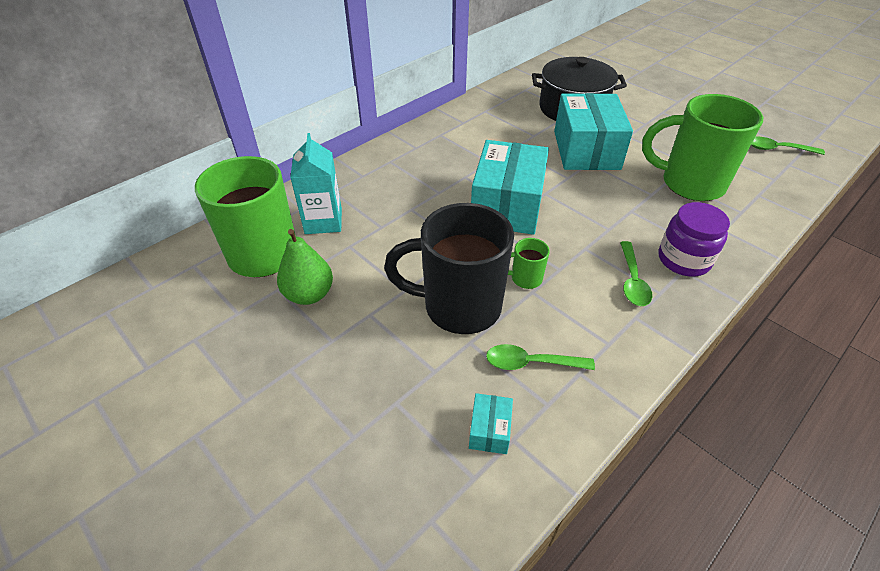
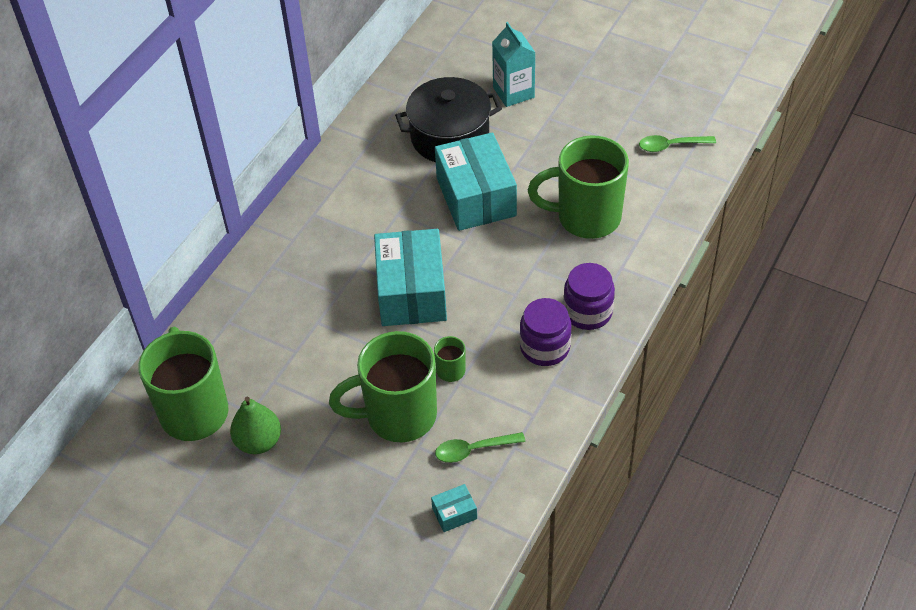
camera: 15 degrees left, 5 degrees up
turquoise carton [290,133,342,234] -> turquoise carton moved to [492,22,536,107]
black mug [384,203,514,334] -> green mug [329,331,437,442]
turquoise box [469,393,513,454] -> turquoise box turned 75 degrees clockwise [431,484,477,532]
green spoon [620,241,652,306] -> purple jar [520,298,571,366]

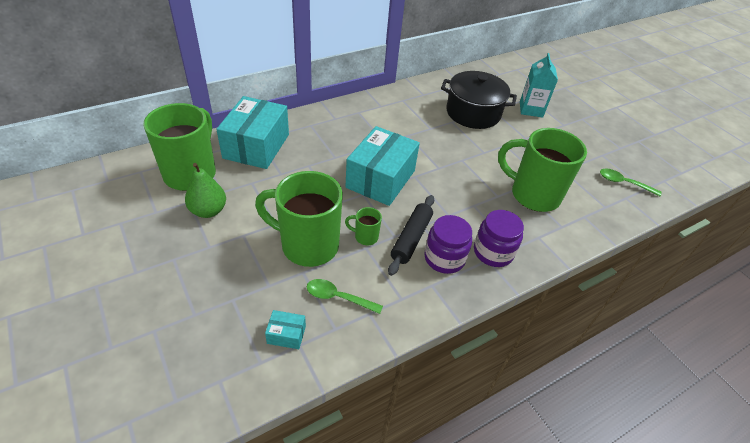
camera: 25 degrees right, 5 degrees down
turquoise box [435,132,517,231] -> turquoise box moved to [216,96,289,169]
none -> black rolling pin [388,195,434,276]

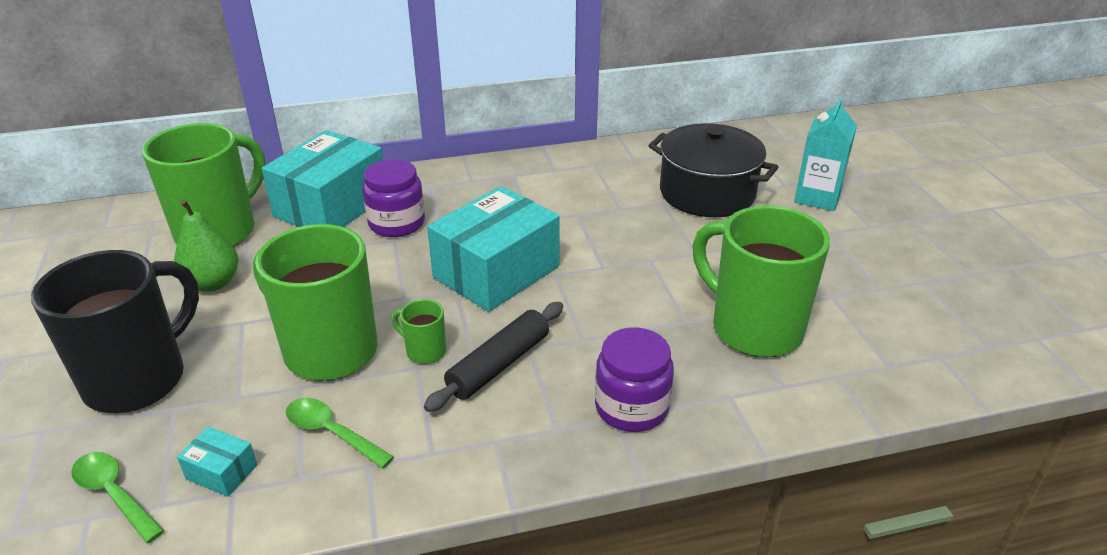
camera: 20 degrees right, 10 degrees down
purple jar [424,215,472,274] -> purple jar moved to [362,159,425,237]
green spoon [600,169,662,196] -> green spoon moved to [71,452,164,543]
none -> black mug [31,250,199,413]

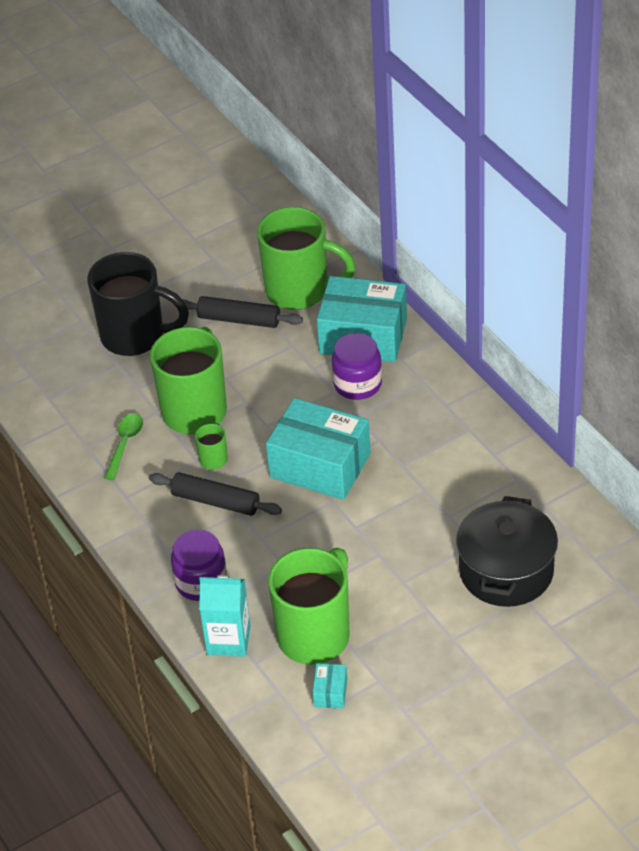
camera: 75 degrees right, 10 degrees up
green spoon [71,452,164,543] -> none
green pear [174,199,238,292] -> black rolling pin [174,296,303,328]
turquoise box [177,426,258,497] -> turquoise box moved to [313,663,347,709]
turquoise carton [794,98,857,211] -> turquoise carton moved to [199,575,251,657]

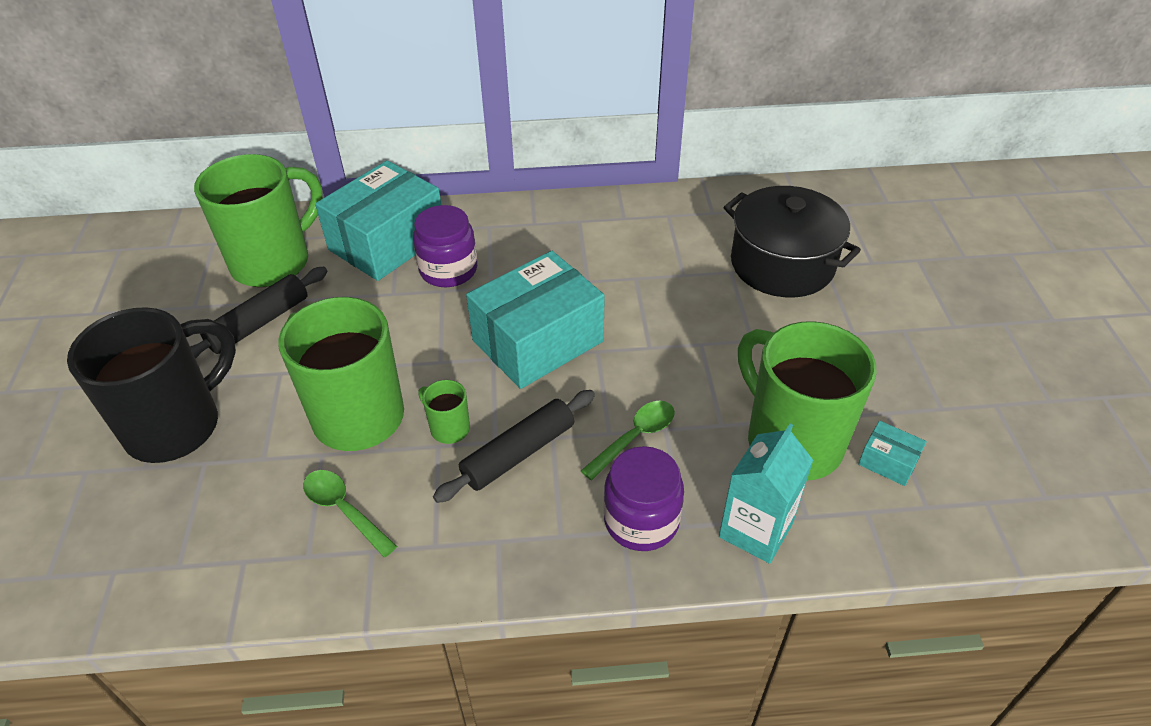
camera: 65 degrees left, 0 degrees up
none -> green spoon [581,401,675,480]

